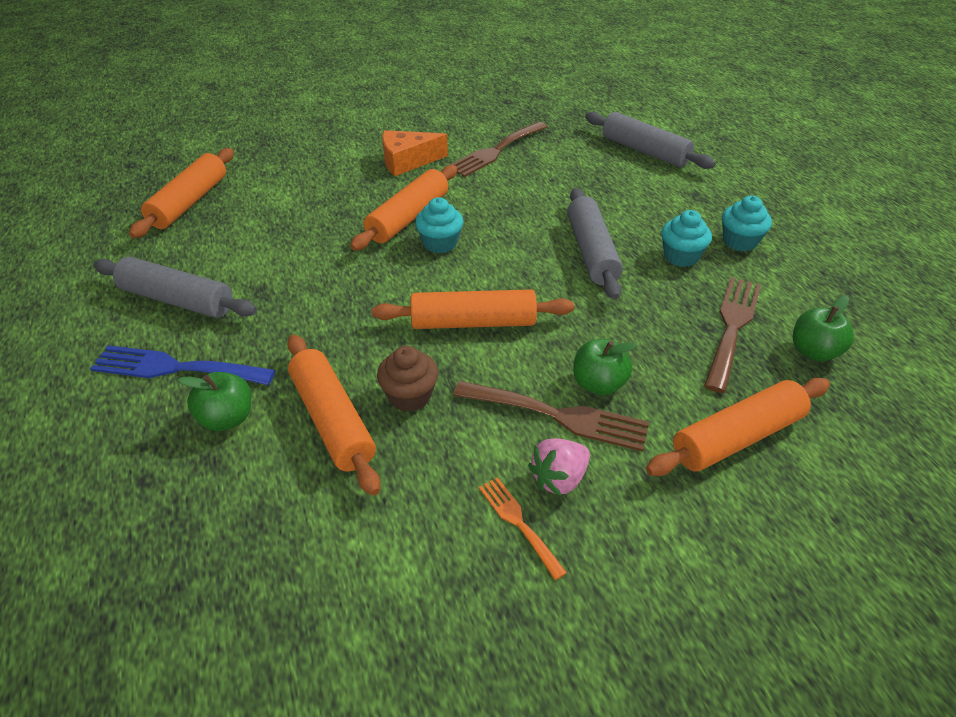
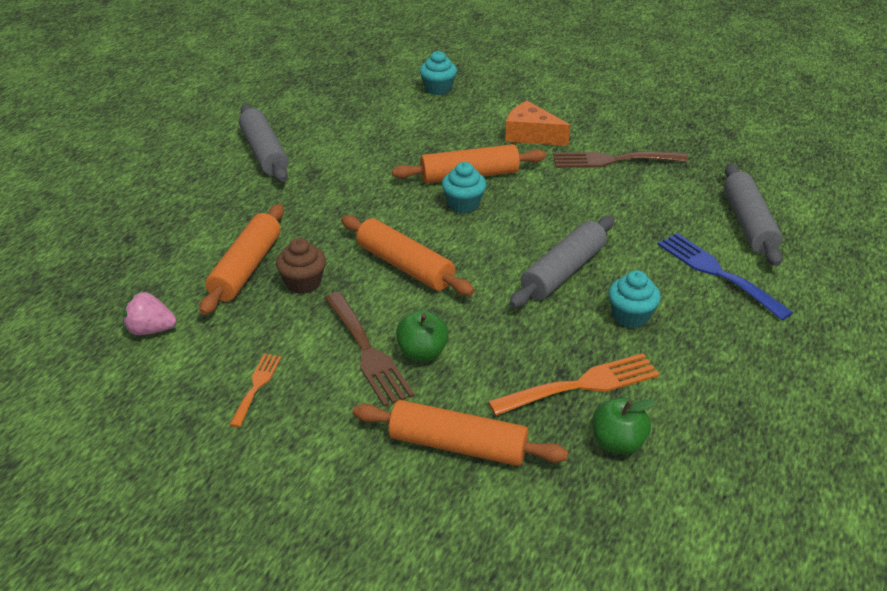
camera: 45 degrees right, 5 degrees down
blue fork [90,345,275,385] -> blue fork moved to [657,233,793,320]
orange rolling pin [129,148,234,238] -> none
green apple [178,372,251,431] -> none
pink strawberry [528,438,590,496] -> pink strawberry moved to [123,292,176,335]
brown fork [704,277,761,393] -> orange fork [488,353,660,416]
turquoise cupcake [722,196,772,251] -> turquoise cupcake moved to [420,51,457,95]

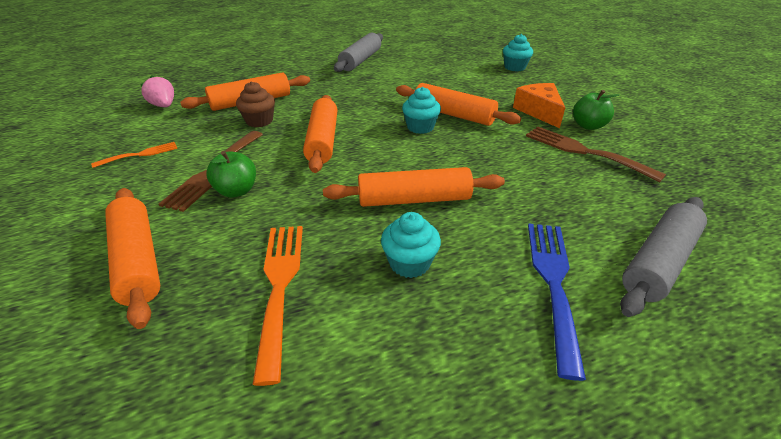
camera: 45 degrees right, 0 degrees up
orange fork [488,353,660,416] -> orange fork turned 120 degrees counterclockwise [252,226,303,386]
grey rolling pin [509,215,615,308] -> orange rolling pin [323,167,505,207]
green apple [592,398,655,455] -> green apple moved to [573,90,620,130]

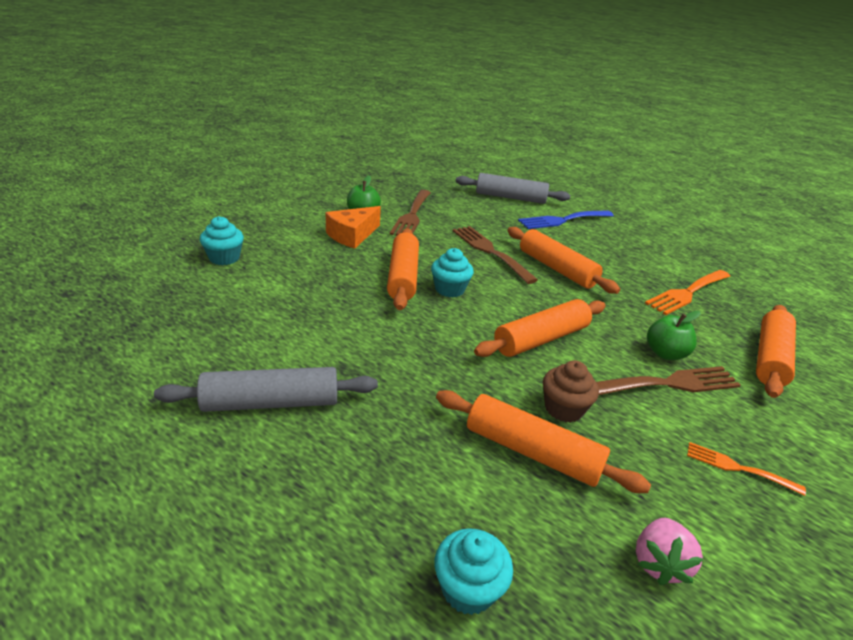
camera: 125 degrees left, 5 degrees down
turquoise cupcake [381,212,441,278] -> turquoise cupcake moved to [435,528,513,615]
none -> brown fork [453,226,538,284]

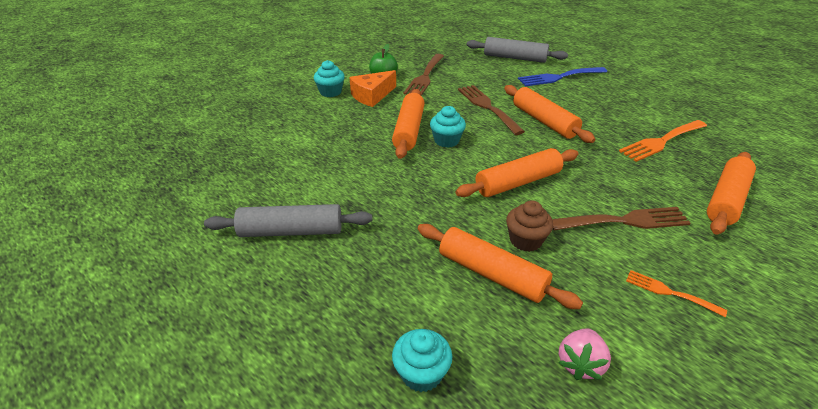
camera: 10 degrees right, 5 degrees up
turquoise cupcake [200,216,244,265] -> turquoise cupcake moved to [314,60,345,97]
green apple [647,311,700,360] -> none

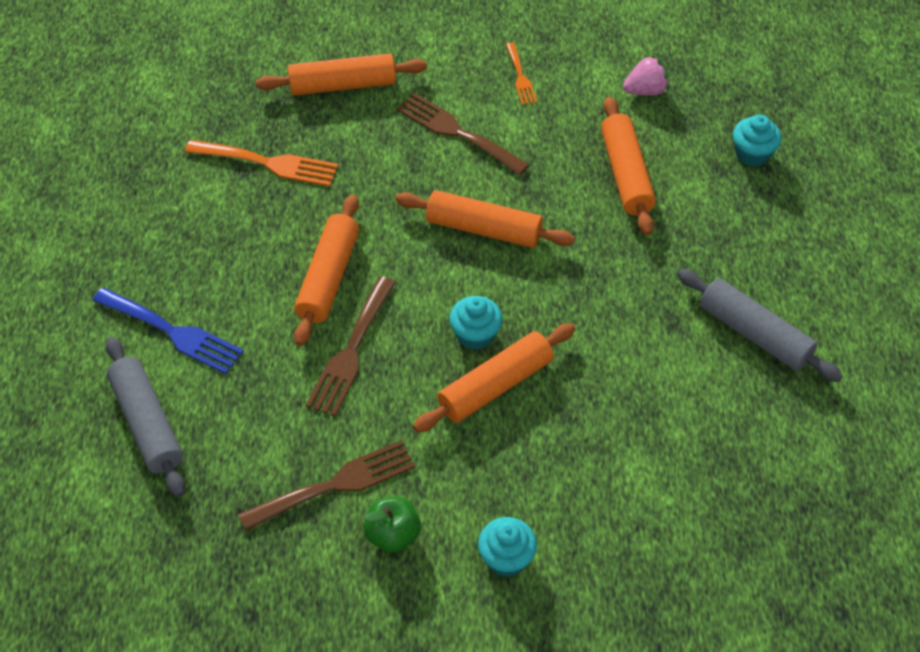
camera: 135 degrees left, 15 degrees up
orange cheese [349,70,396,107] -> none
brown cupcake [506,200,553,252] -> none

